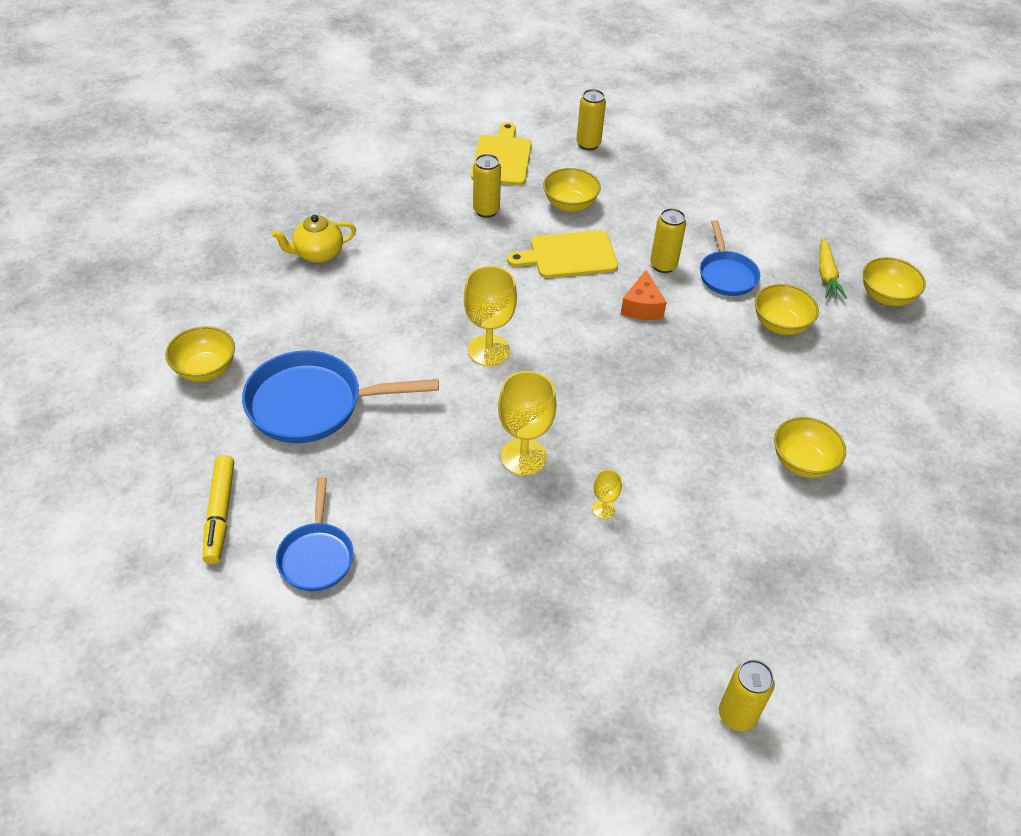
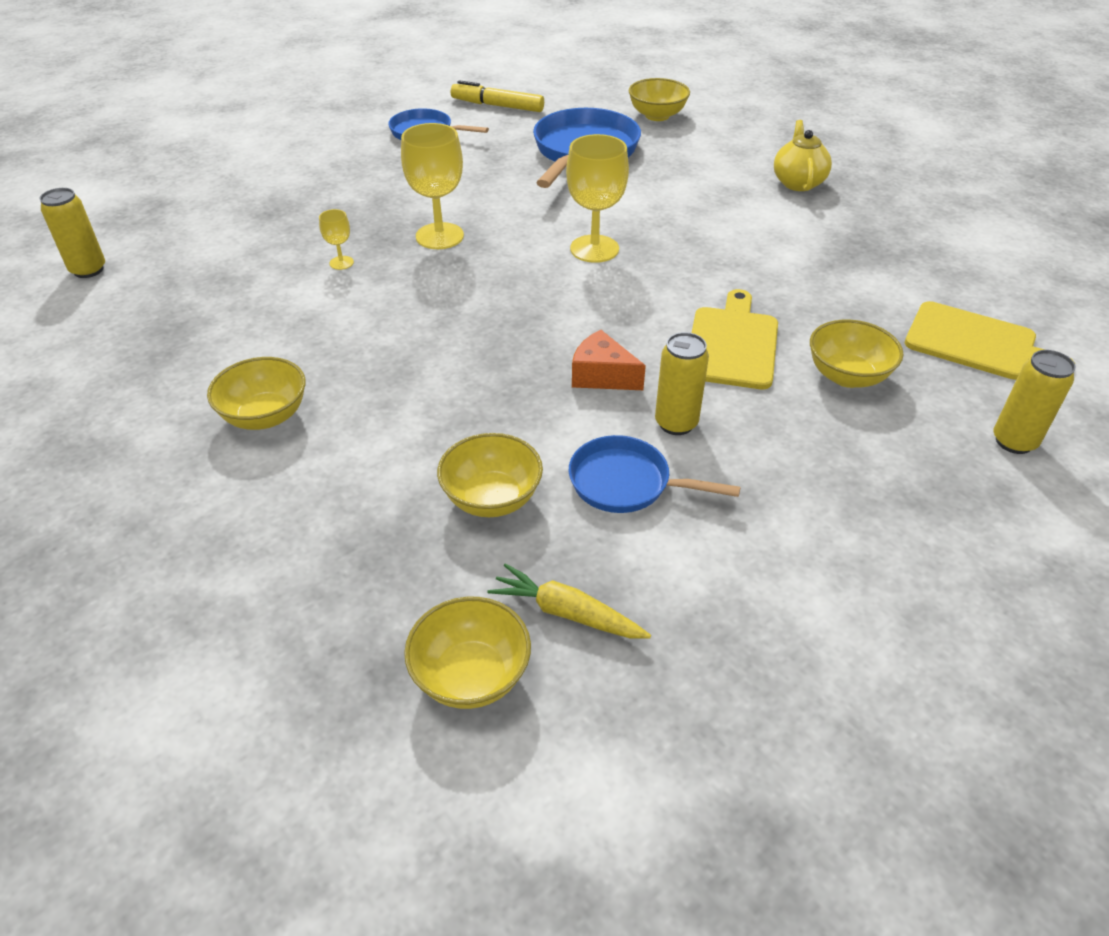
camera: 115 degrees right, 5 degrees down
yellow can [473,154,501,218] -> none

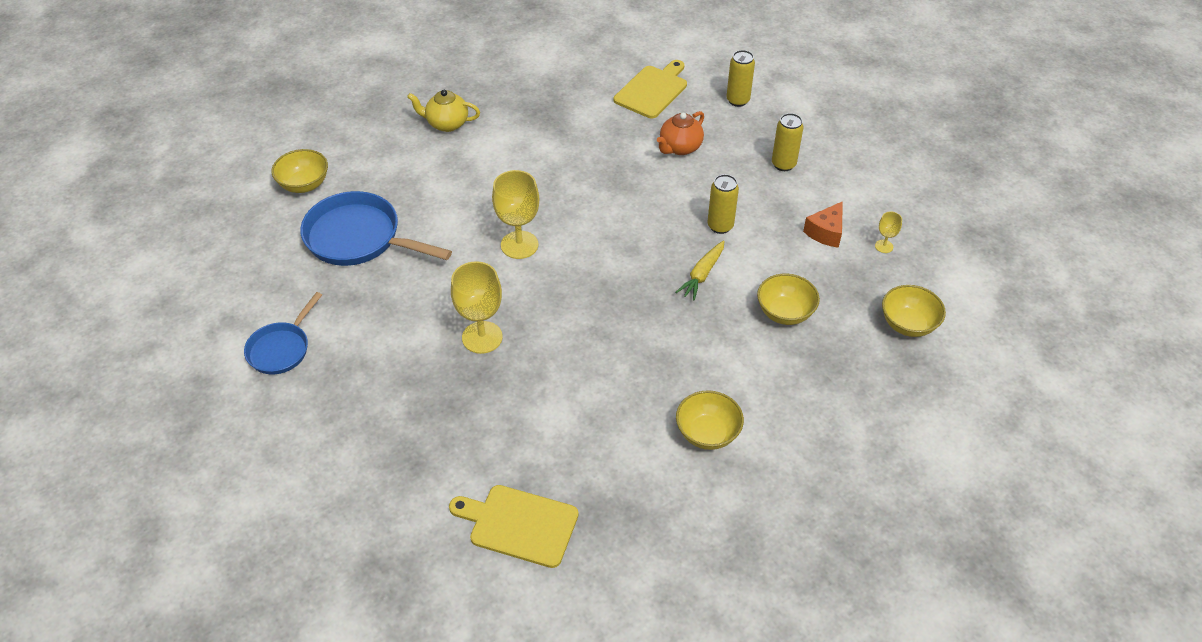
camera: 85 degrees left, 5 degrees up
yellow can [40,188,105,278] -> yellow can moved to [772,113,803,171]
yellow goblet [319,209,354,270] -> yellow goblet moved to [875,212,902,253]
yellow marker [451,80,544,112] -> none
yellow carrot [487,563,651,639] -> yellow carrot moved to [675,241,725,300]
blue pan [569,435,741,513] -> none
orange cheese [572,330,646,390] -> orange cheese moved to [803,201,843,248]
yellow cutting board [692,289,778,389] -> yellow cutting board moved to [449,485,579,568]
yellow bowl [810,320,904,388] -> orange teapot [657,111,704,155]

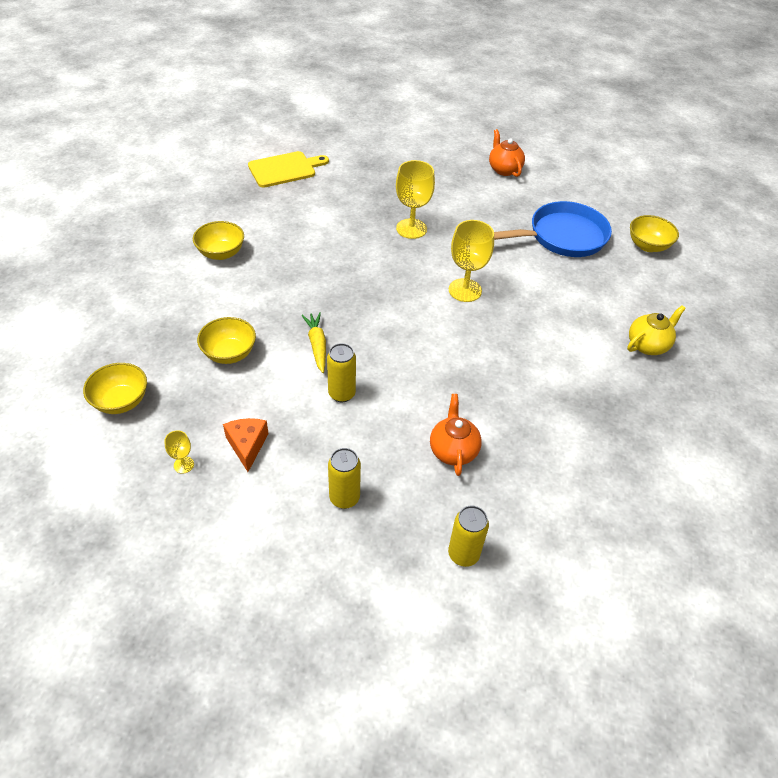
camera: 135 degrees right, 0 degrees up
blue pan [244,292,322,374] -> orange teapot [489,129,525,177]
yellow cutting board [614,60,687,118] -> none

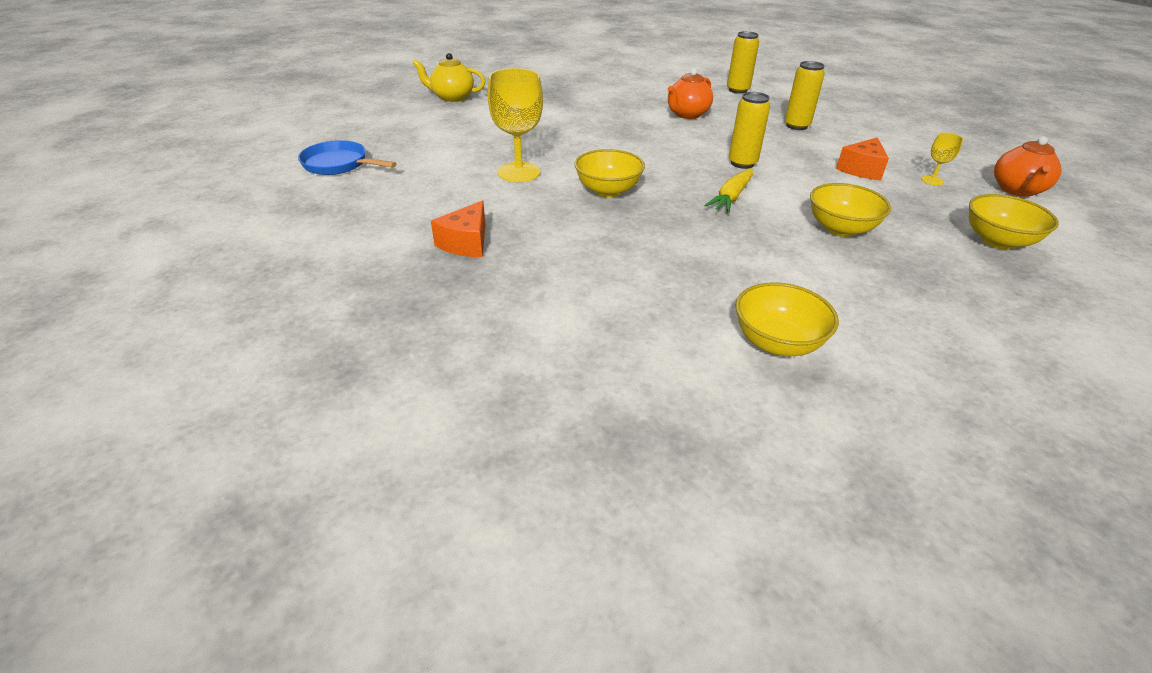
camera: 135 degrees left, 10 degrees down
yellow cutting board [248,151,329,188] -> none
yellow goblet [396,160,435,239] -> orange cheese [431,200,486,257]
orange teapot [489,129,525,177] -> orange teapot moved to [994,136,1062,197]
blue pan [494,201,612,257] -> blue pan [298,140,397,175], size x0.60
yellow bowl [630,215,679,252] -> yellow bowl moved to [574,149,645,197]

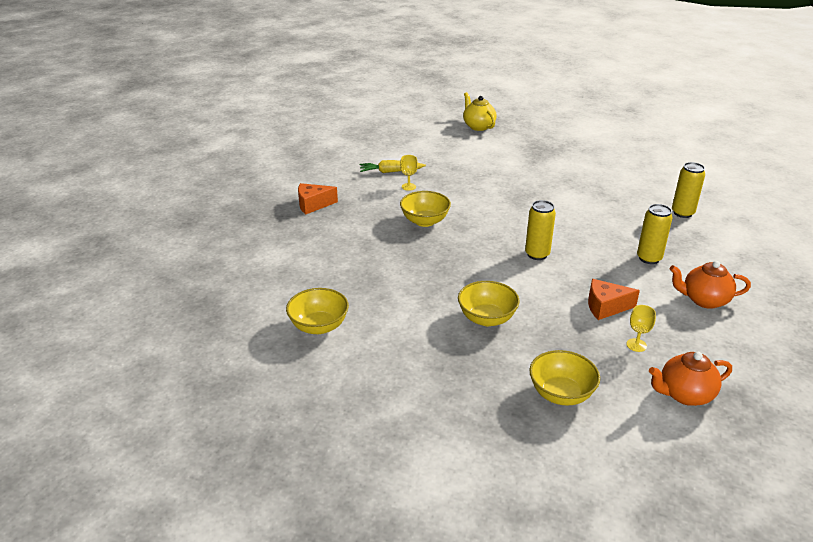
camera: 55 degrees right, 5 degrees down
blue pan [298,140,397,175] -> none
yellow goblet [488,68,543,182] -> yellow goblet [400,155,418,191], size x0.48
orange teapot [668,68,713,119] -> orange teapot moved to [670,261,751,309]
yellow carrot [704,168,753,213] -> yellow carrot moved to [360,160,426,173]

